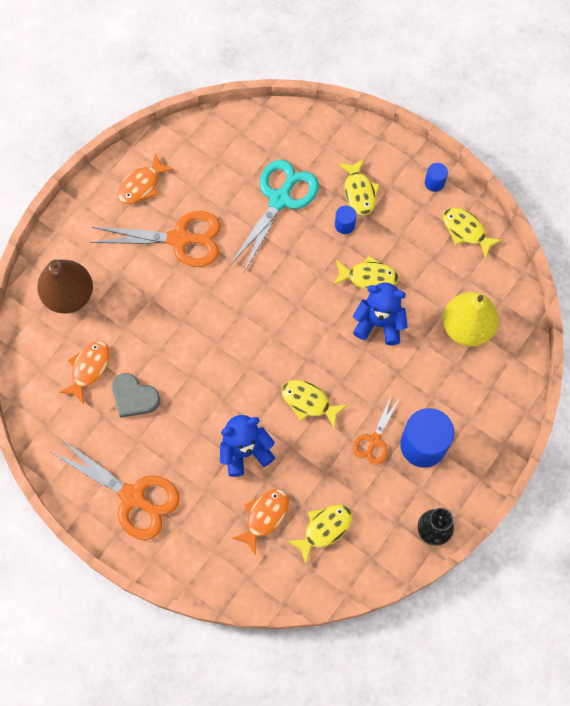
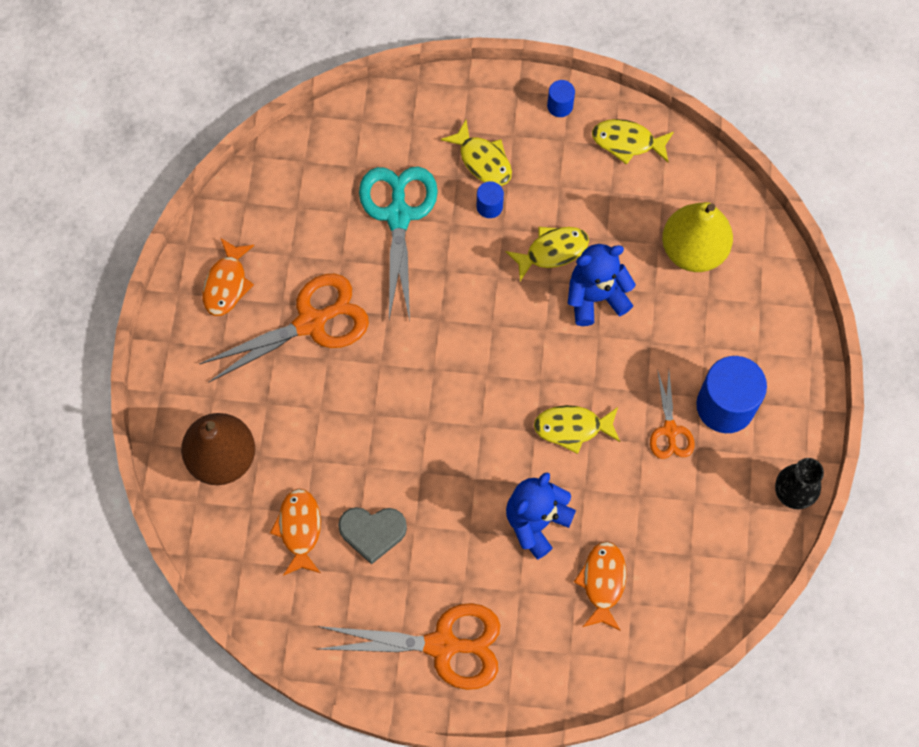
camera: 30 degrees left, 0 degrees up
yellow fish [287,504,352,563] -> none

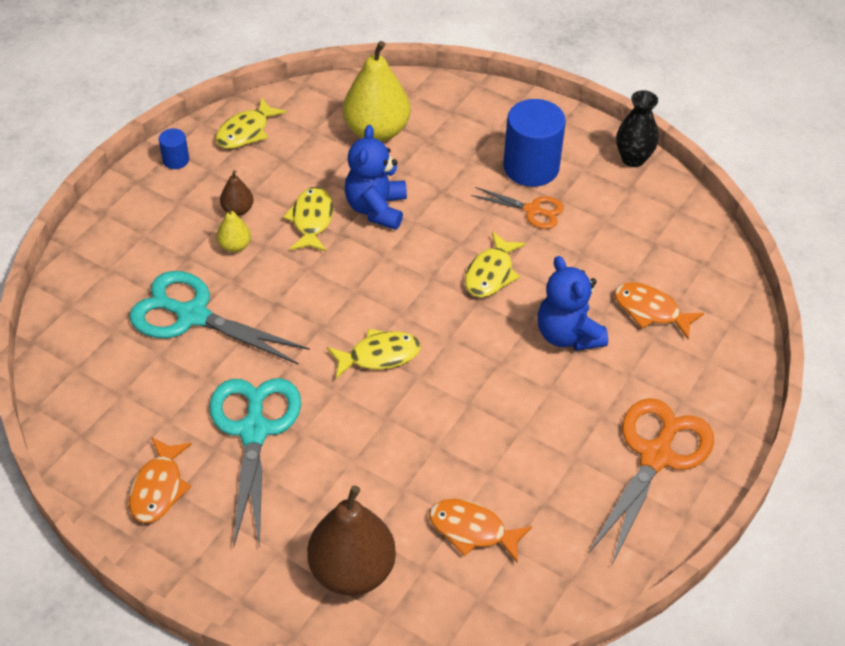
camera: 65 degrees left, 20 degrees down
orange scissors [199,274,369,383] -> turquoise scissors [209,378,301,549]
orange fish [202,238,254,316] -> orange fish turned 60 degrees clockwise [129,437,192,523]
grey heart [338,507,407,564] -> none
yellow fish [441,120,512,186] -> yellow fish moved to [327,329,421,379]
blue cylinder [477,181,504,218] -> yellow pear [217,204,251,252]
none -> brown pear [220,170,254,216]

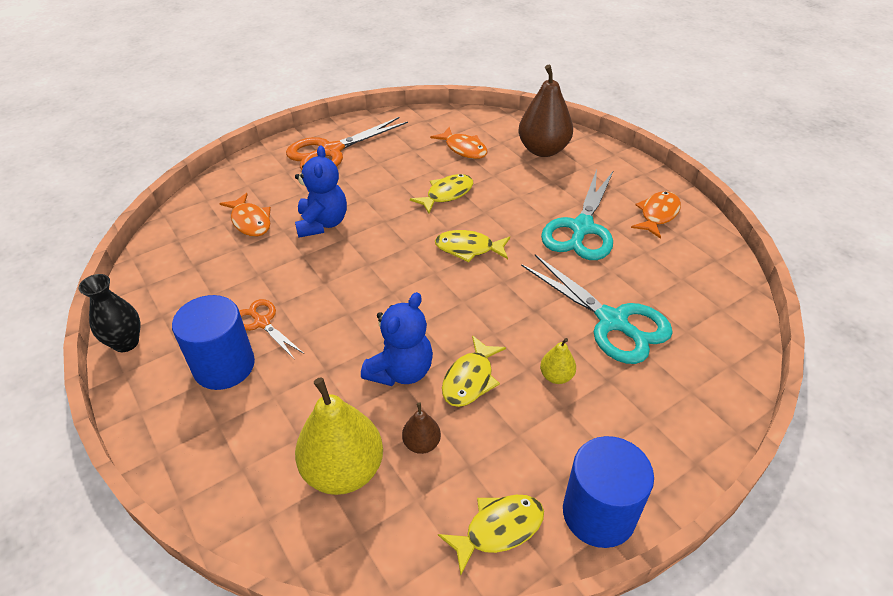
camera: 155 degrees left, 5 degrees down
blue cylinder [159,128,189,169] -> blue cylinder [563,436,654,548], size x2.13
brown pear [220,170,254,216] -> brown pear moved to [402,402,441,454]
yellow fish [465,232,526,297] -> yellow fish moved to [410,174,473,214]

